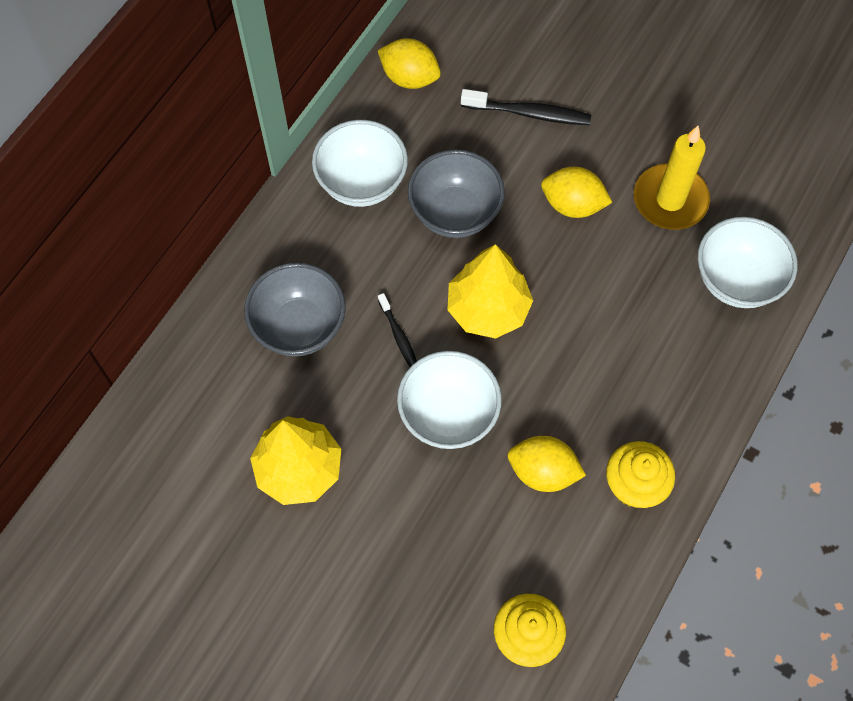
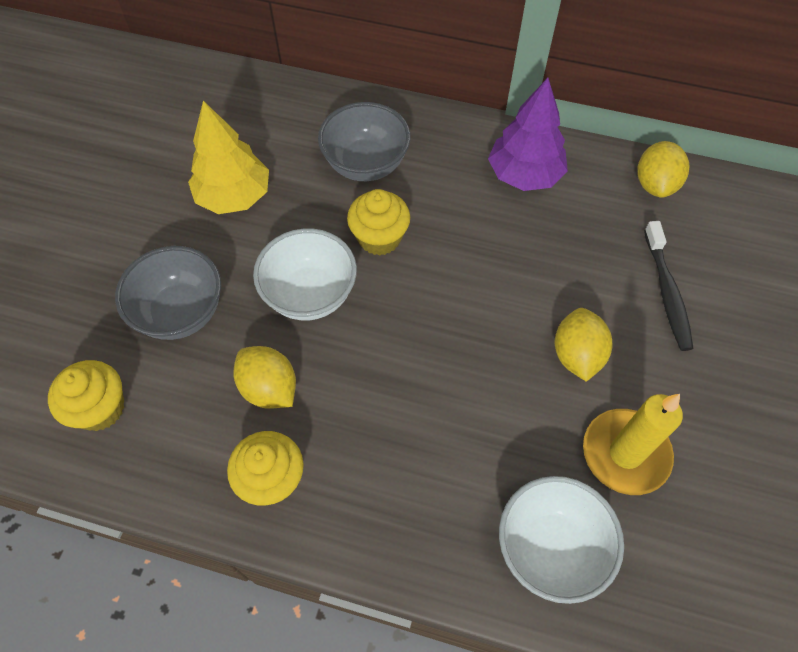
camera: 75 degrees right, 5 degrees down
white bowl [312,120,408,207] -> purple tree [488,78,568,191]
black toothbrush [378,293,417,367] -> yellow cupcake [347,189,410,256]
grey bowl [408,149,505,238] -> grey bowl moved to [115,246,221,340]
yellow tree [447,244,533,339] -> none
yellow lemon [508,436,586,492] -> yellow lemon turned 45 degrees counterclockwise [234,346,296,409]

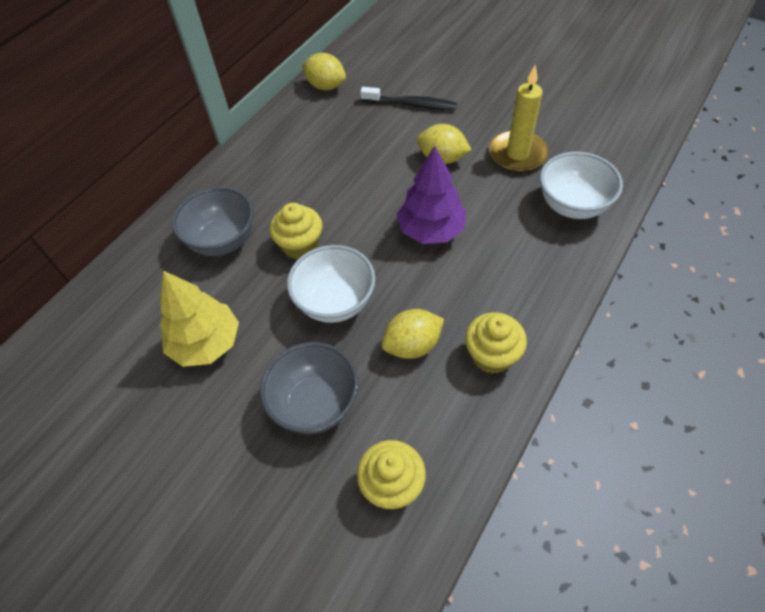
camera: 70 degrees left, 5 degrees down
purple tree [488,78,568,191] -> purple tree moved to [397,146,466,244]

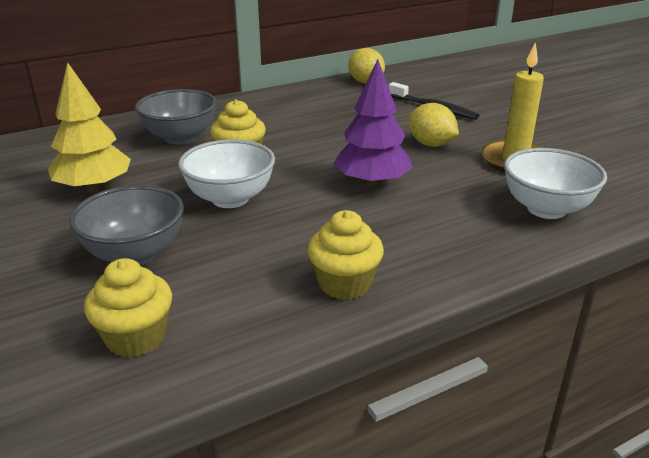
camera: 25 degrees right, 25 degrees down
yellow lemon [382,309,444,359] -> none

